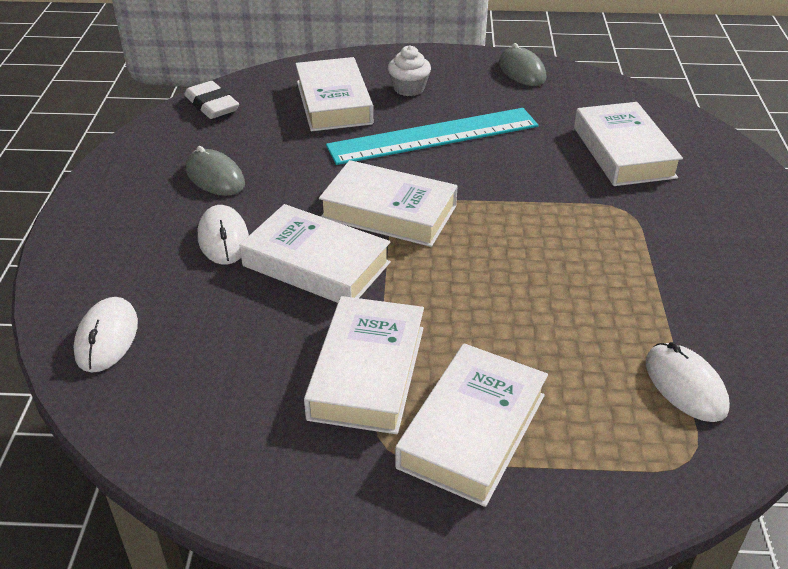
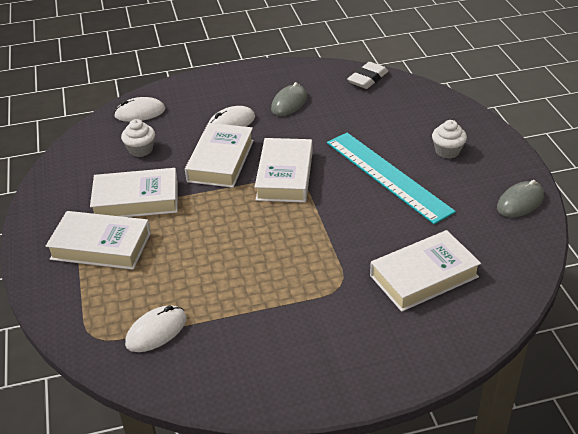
camera: 75 degrees right, 0 degrees up
white book [295,57,373,131] -> none
none -> white cupcake [121,119,155,157]

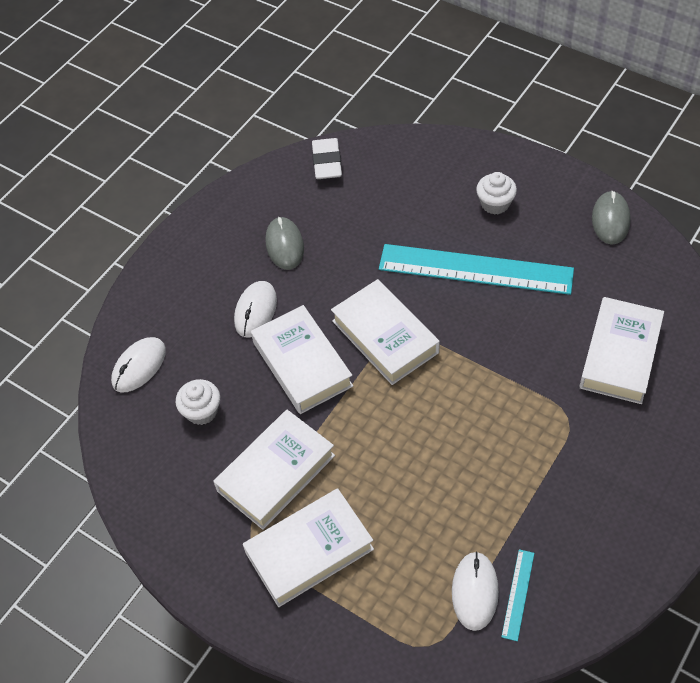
camera: 40 degrees left, 15 degrees up
none -> turquoise ruler [501,549,534,641]

